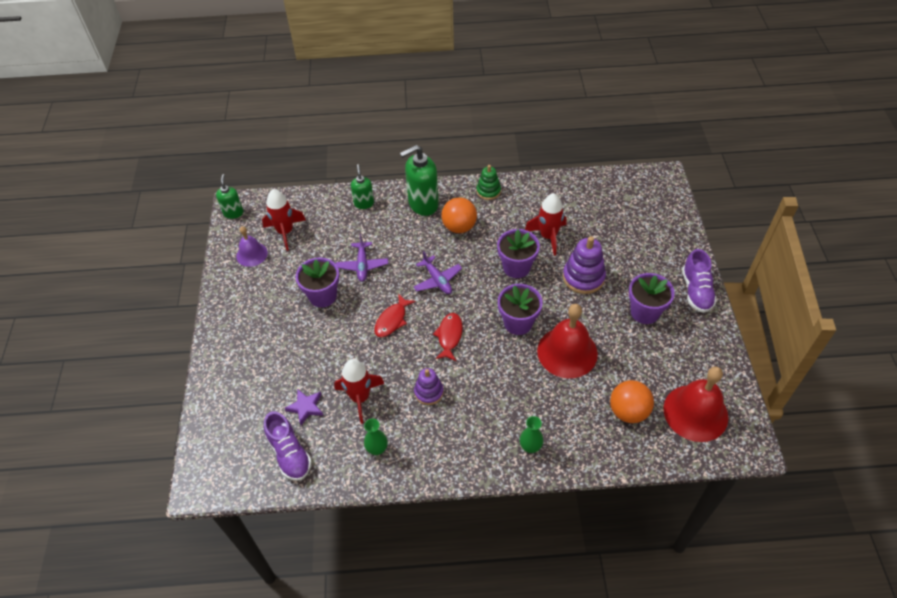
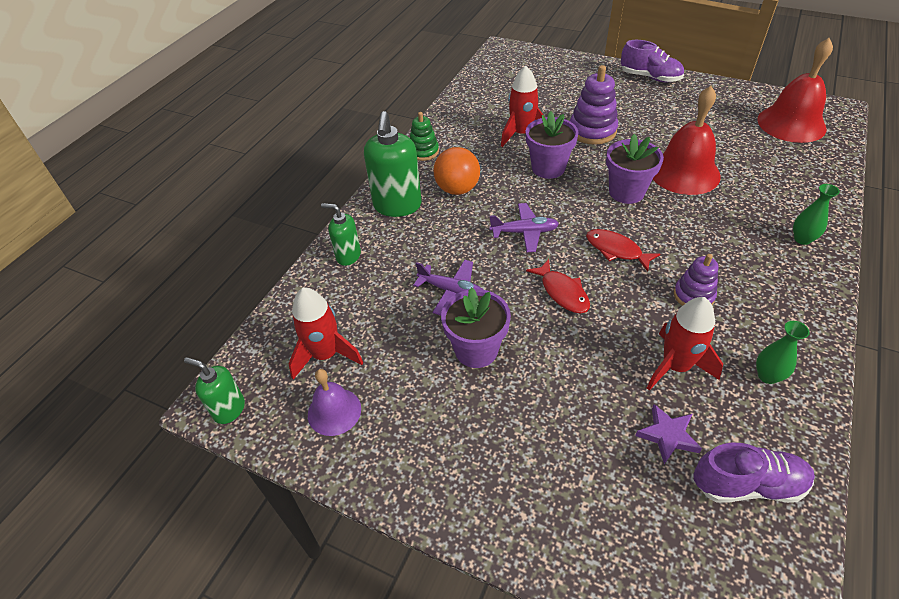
camera: 60 degrees left, 5 degrees down
orange ball [610,380,654,423] -> none
purple flower pot [629,273,675,324] -> none

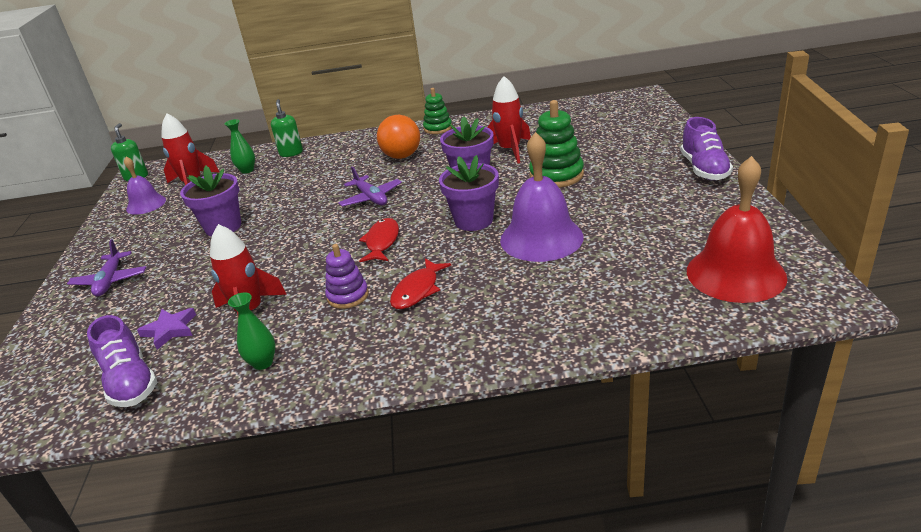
camera: 60 degrees right, 15 degrees down
green soap dispenser [364,111,422,217] -> none
purple plane [413,260,483,316] -> purple plane moved to [67,239,146,296]
red fish [526,259,590,313] -> red fish moved to [390,258,451,309]
purple stacking toy [570,65,618,145] -> green stacking toy [529,100,584,188]
red bell [653,86,721,195] -> purple bell [500,132,584,262]
green vase [793,184,840,245] -> green vase moved to [225,119,255,174]

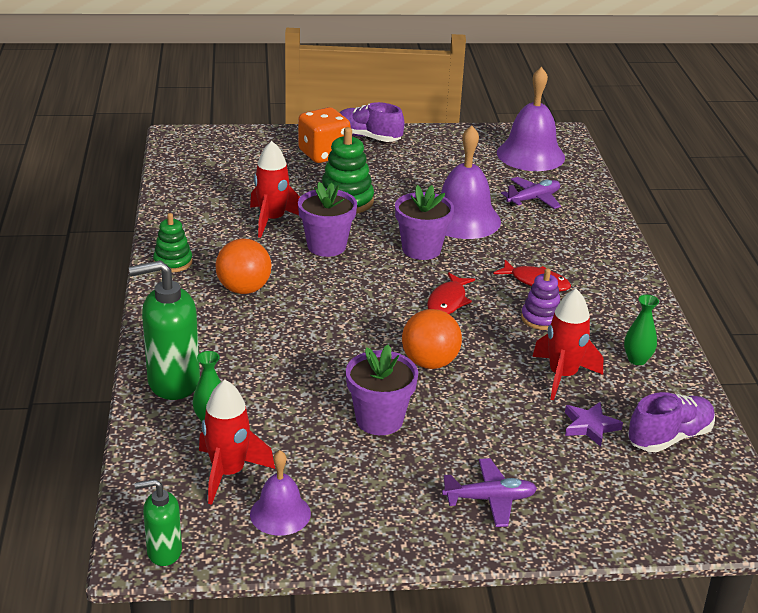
camera: 95 degrees left, 0 degrees up
green soap dispenser [271,99,303,157] -> green soap dispenser [129,260,200,400], size x1.76
purple plane [338,166,402,206] -> purple plane moved to [501,177,561,209]
red fish [359,218,399,262] -> red fish turned 75 degrees counterclockwise [427,272,475,314]
purple shoe [681,117,733,180] -> purple shoe turned 150 degrees counterclockwise [339,102,405,142]
red bell [687,156,787,303] -> purple bell [497,67,565,171]
none -> orange dice [298,107,351,163]
none -> orange ball [402,309,462,369]

